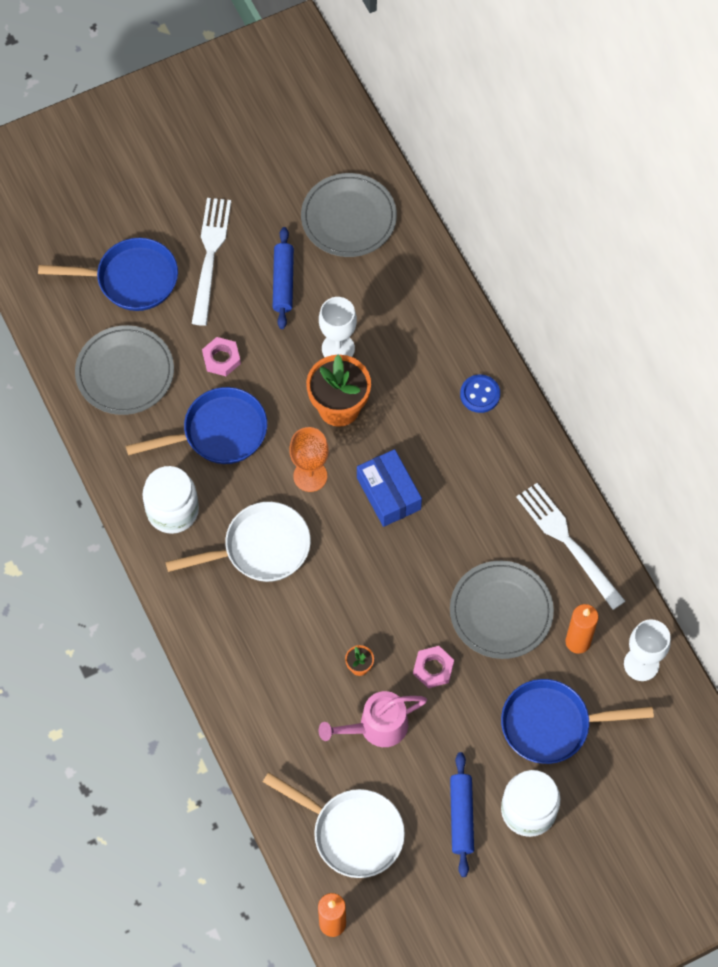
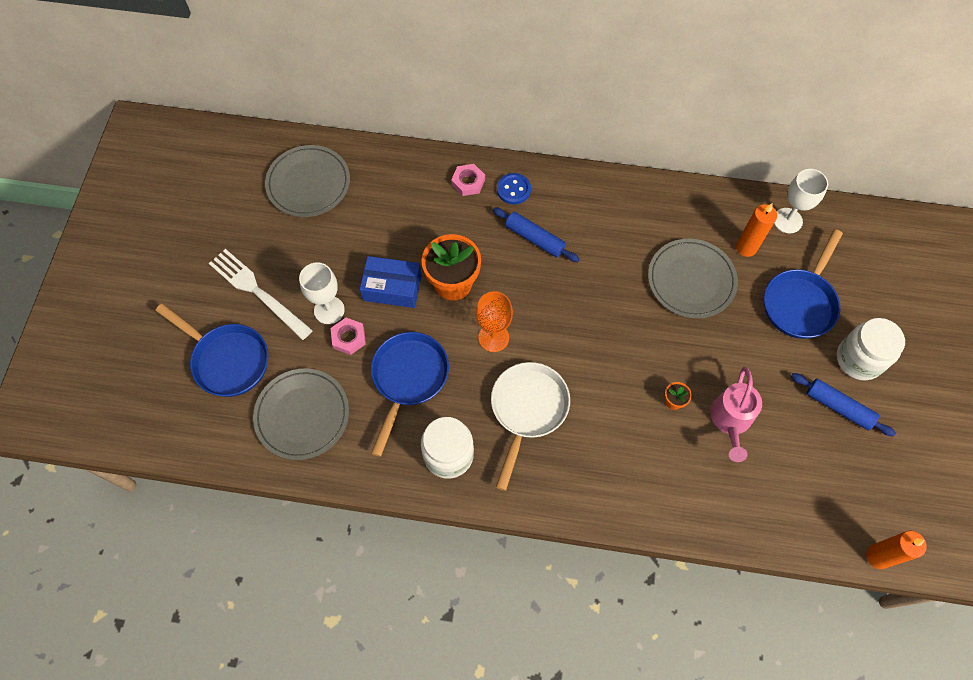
camera: 55 degrees left, 0 degrees up
blue pan [38,238,178,311] -> blue pan turned 90 degrees clockwise [155,304,268,397]
white pan [263,772,405,878] -> none
blue rolling pin [273,227,294,329] -> blue rolling pin moved to [493,207,579,262]
white goblet [319,297,357,357] -> white goblet moved to [299,262,345,324]
blue box [357,449,422,527] -> blue box moved to [360,256,422,308]
pink nut [413,646,454,688] -> pink nut moved to [451,164,485,196]
white fork [516,483,625,610] -> none

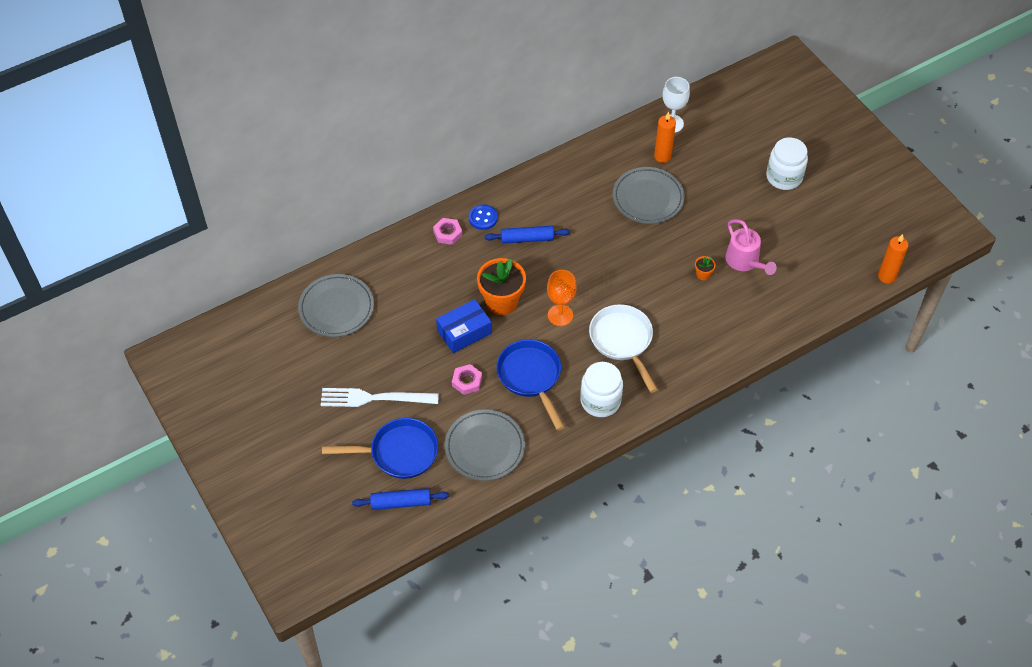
camera: 40 degrees left, 10 degrees down
white goblet [299,262,345,324] -> none
blue pan [764,229,843,339] -> none
blue rolling pin [791,373,896,437] -> blue rolling pin moved to [352,488,449,510]

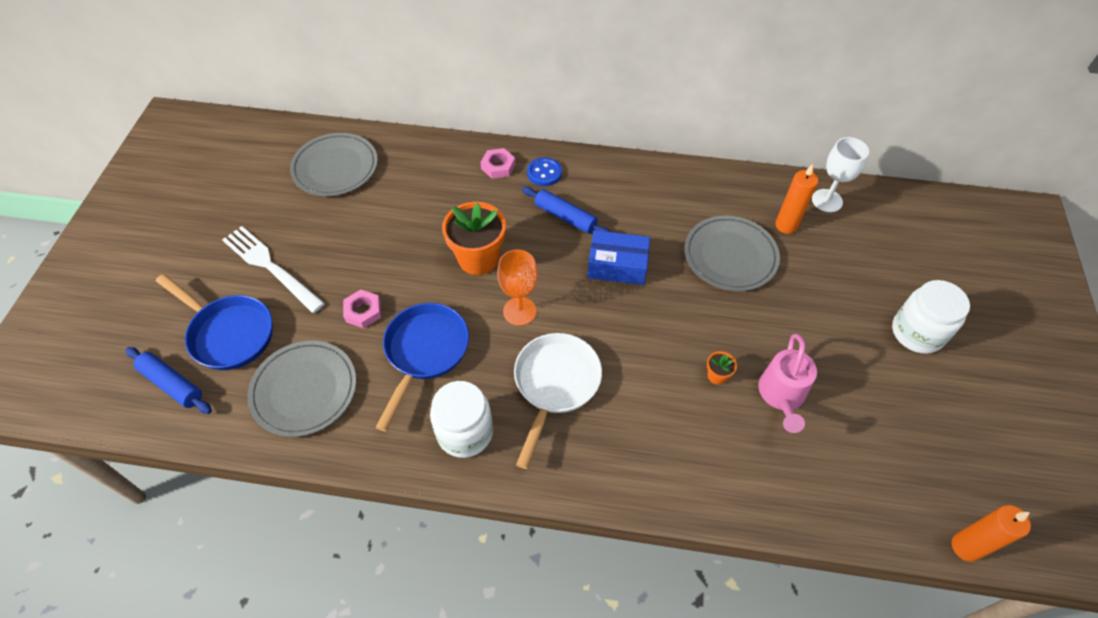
camera: 40 degrees right, 0 degrees up
blue box [436,299,492,353] -> blue box moved to [588,230,650,285]

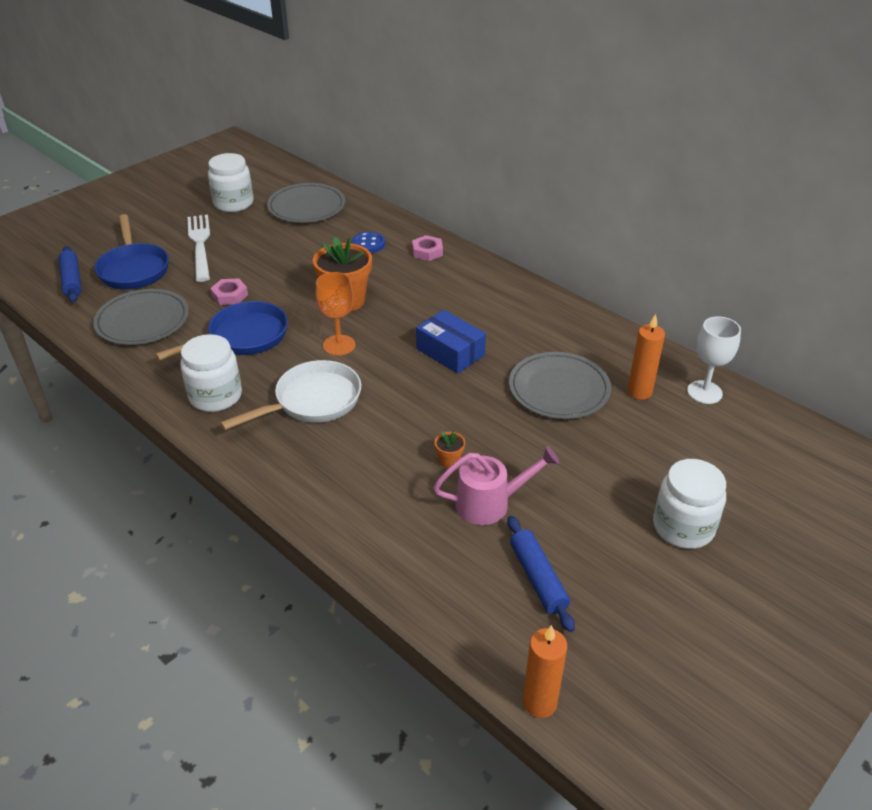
camera: 35 degrees right, 15 degrees down
blue rolling pin [522,186,610,234] -> blue rolling pin moved to [507,516,575,632]
blue button [527,157,562,186] -> blue button moved to [352,232,385,253]
pink watering can [758,334,817,433] -> pink watering can turned 150 degrees counterclockwise [433,446,559,525]
none -> white jar [208,153,253,212]

